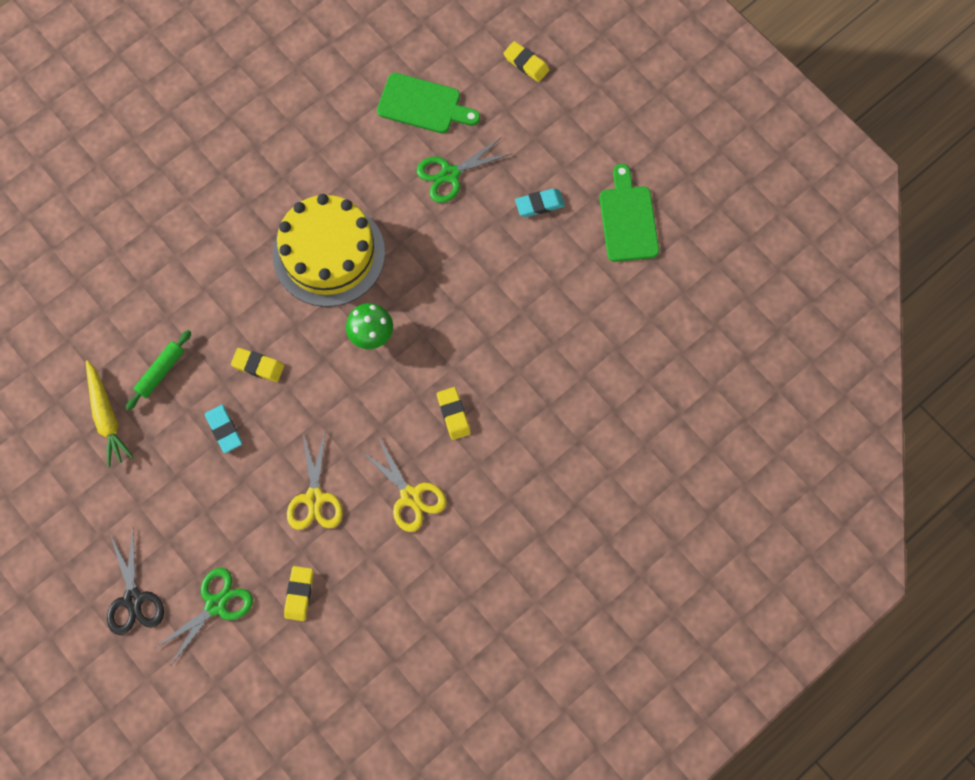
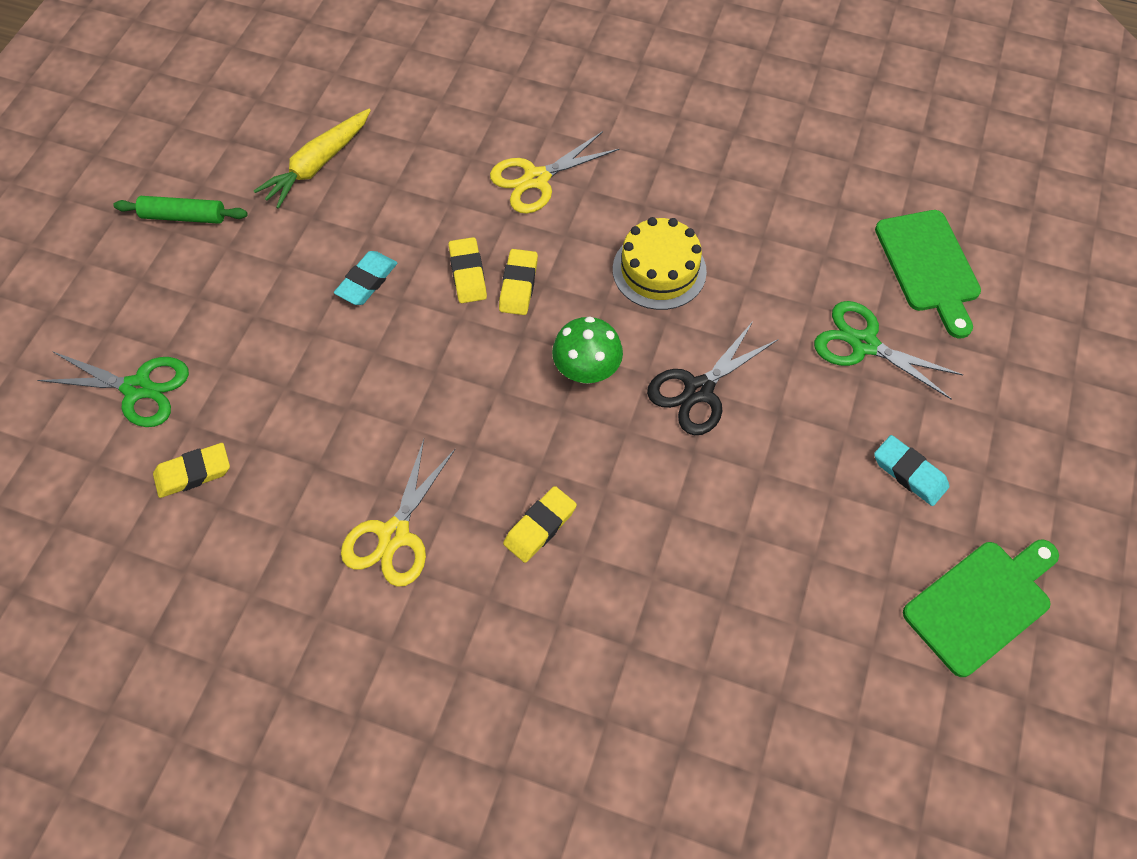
camera: 60 degrees right, 10 degrees down
black scissors [107,530,164,635] -> black scissors moved to [647,320,778,435]
green rolling pin [126,330,191,410] -> green rolling pin moved to [113,196,248,224]
yellow cake [273,194,385,307] -> yellow cake [613,217,707,310], size x0.59
yellow scissors [287,430,343,530] -> yellow scissors moved to [490,131,619,214]
yellow eraser [503,41,549,82] -> yellow eraser moved to [499,249,538,315]

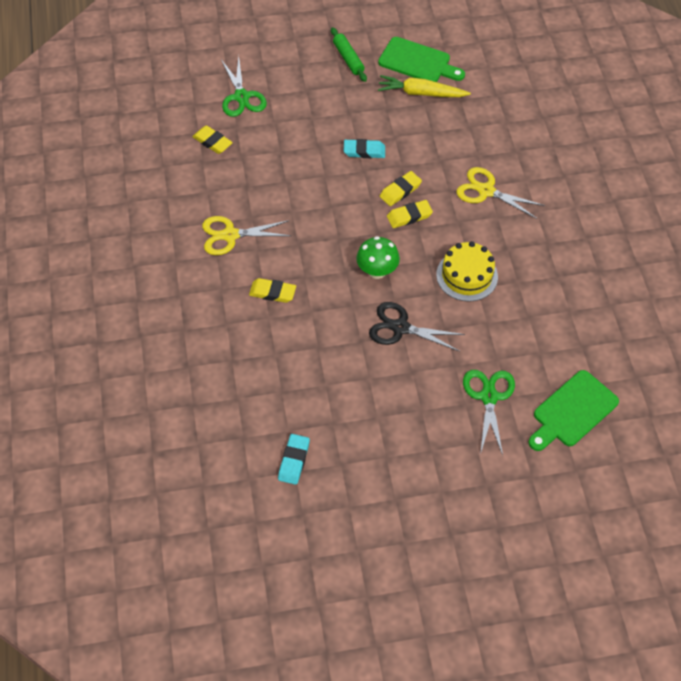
camera: 60 degrees right, 5 degrees down
turquoise eraser [874,435,949,506] -> turquoise eraser moved to [278,434,310,485]
green cutting board [903,540,1059,677] -> green cutting board moved to [378,37,465,82]

